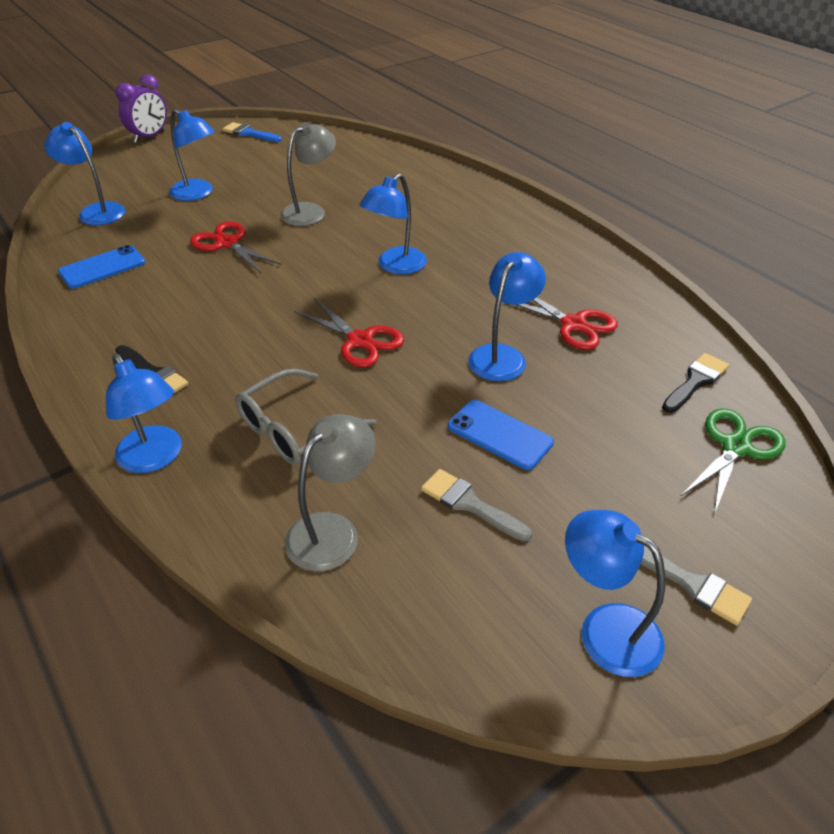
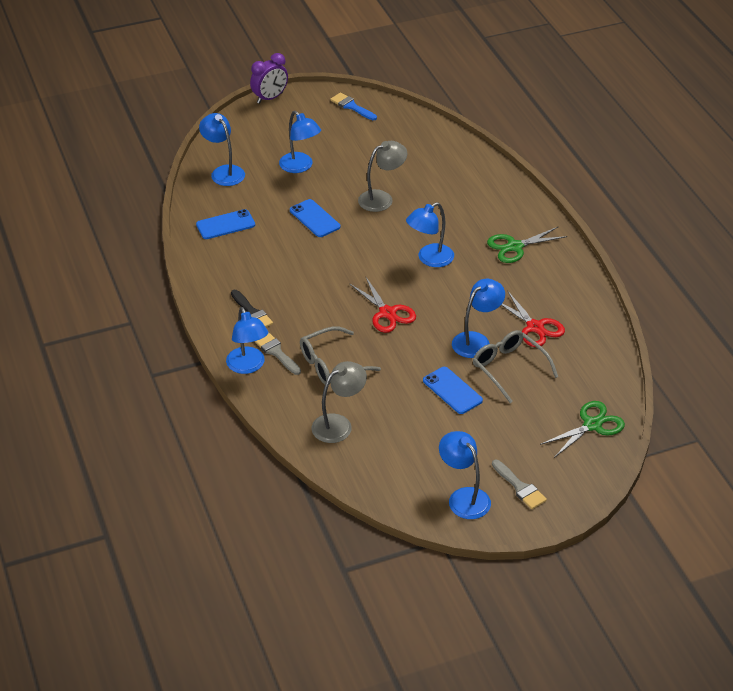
camera: 15 degrees right, 0 degrees up
red scissors [190,221,282,273] -> blue phone [290,199,340,237]
grey brush [421,469,532,541] -> grey brush moved to [254,332,301,375]
black brush [662,353,729,413] -> none
none -> grey glasses [473,330,558,403]
none -> green scissors [487,227,567,263]

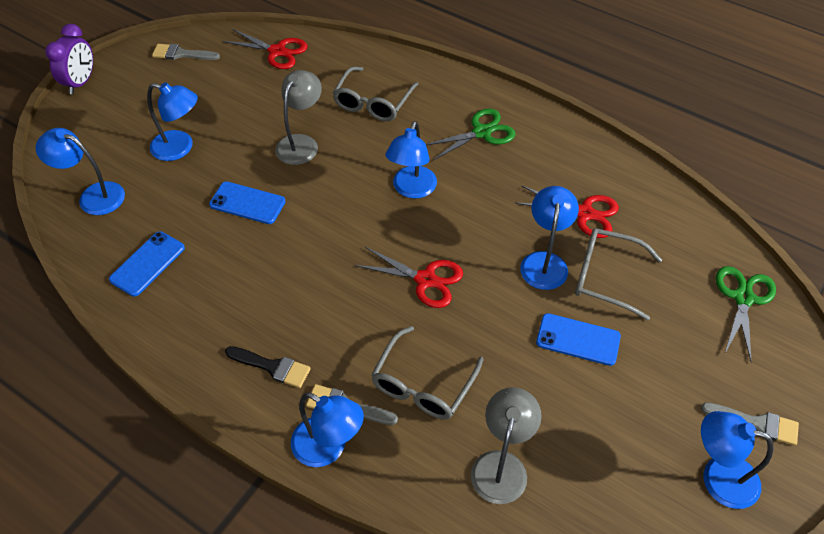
camera: 35 degrees left, 10 degrees up
blue brush [330,93,377,120] -> grey brush [152,44,220,60]
green scissors [487,227,567,263] -> green scissors turned 150 degrees counterclockwise [426,108,516,161]
none -> red scissors [222,29,307,69]
none -> grey glasses [333,66,419,121]

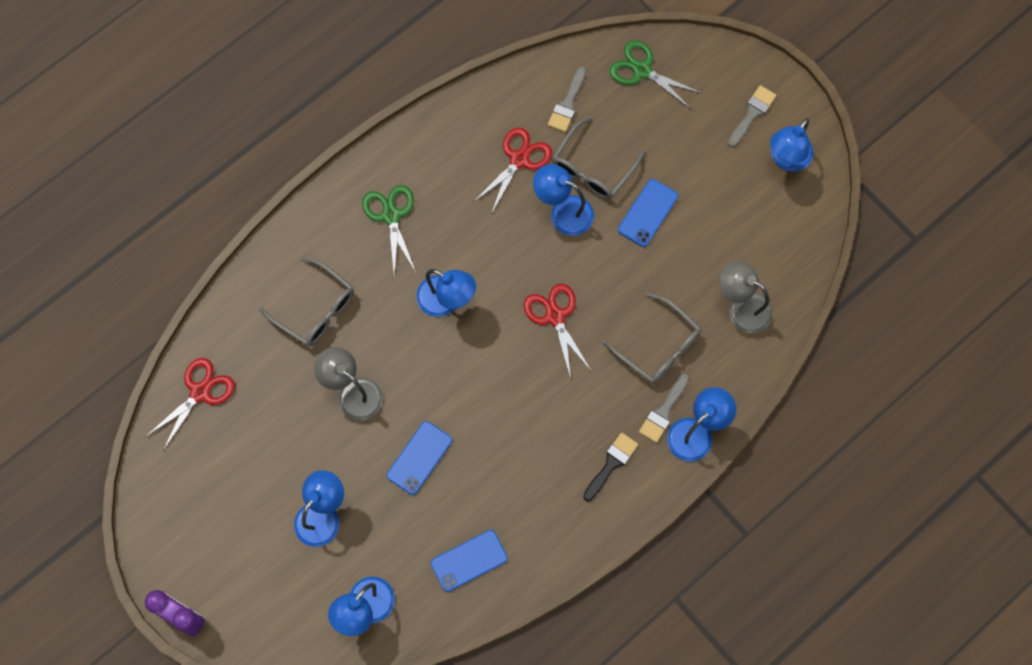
camera: 75 degrees left, 20 degrees up
blue phone [109,231,185,296] -> blue phone turned 75 degrees counterclockwise [431,530,508,592]
grey brush [152,44,220,60] -> grey brush moved to [548,67,586,132]
red scissors [354,247,463,308] -> red scissors turned 60 degrees counterclockwise [524,284,591,379]

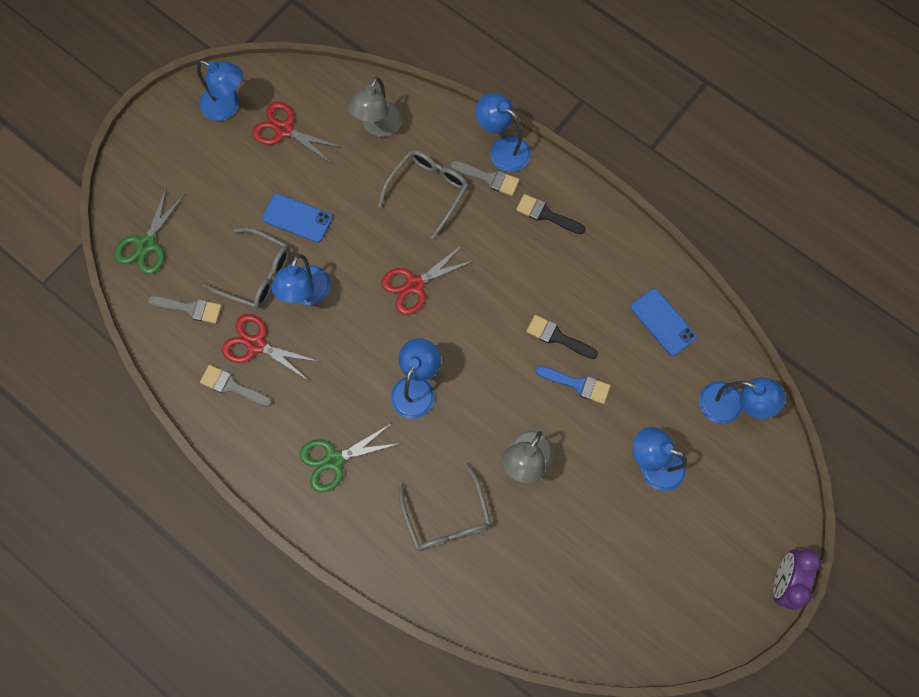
camera: 100 degrees left, 0 degrees up
red scissors [145,358,235,451] -> red scissors moved to [252,102,342,163]
grey glasses [259,257,354,346] -> grey glasses turned 135 degrees clockwise [399,462,491,551]
blue phone [387,421,452,495] -> blue brush [536,366,610,404]
grey brush [728,85,777,147] -> grey brush moved to [200,365,272,407]
none -> black brush [526,315,598,359]

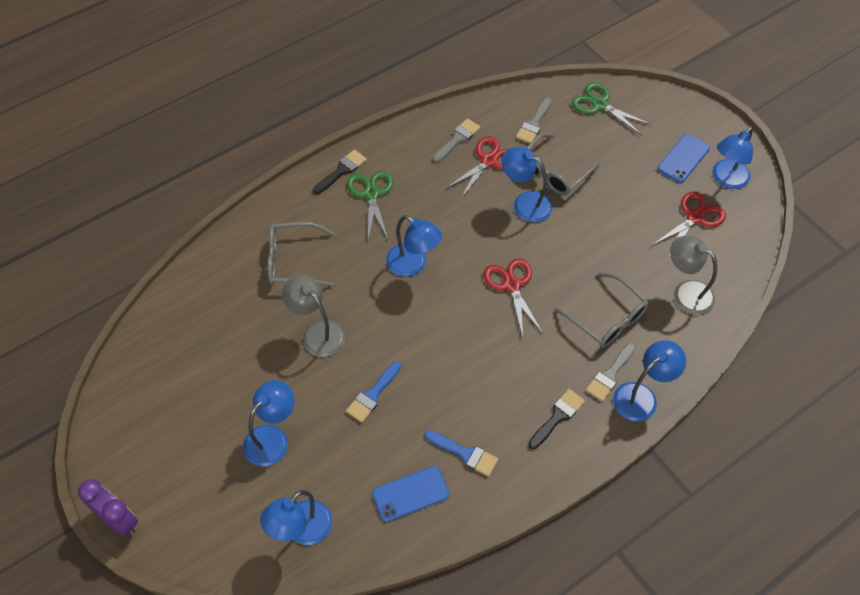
camera: 105 degrees right, 15 degrees down
blue phone [262,193,332,243] -> blue phone moved to [658,134,710,183]
black brush [526,315,598,359] -> black brush moved to [313,150,367,194]
none -> blue brush [425,430,498,476]

